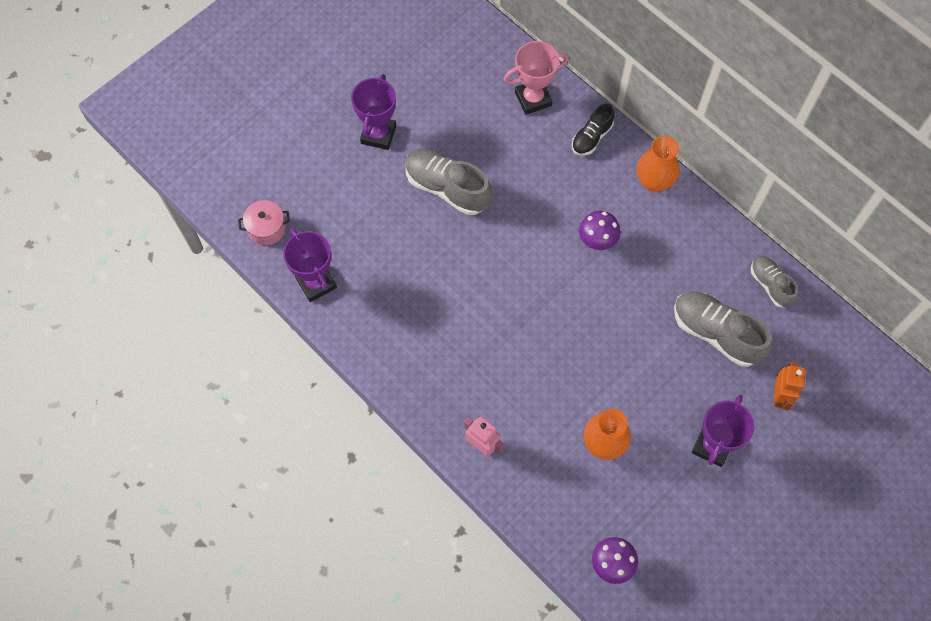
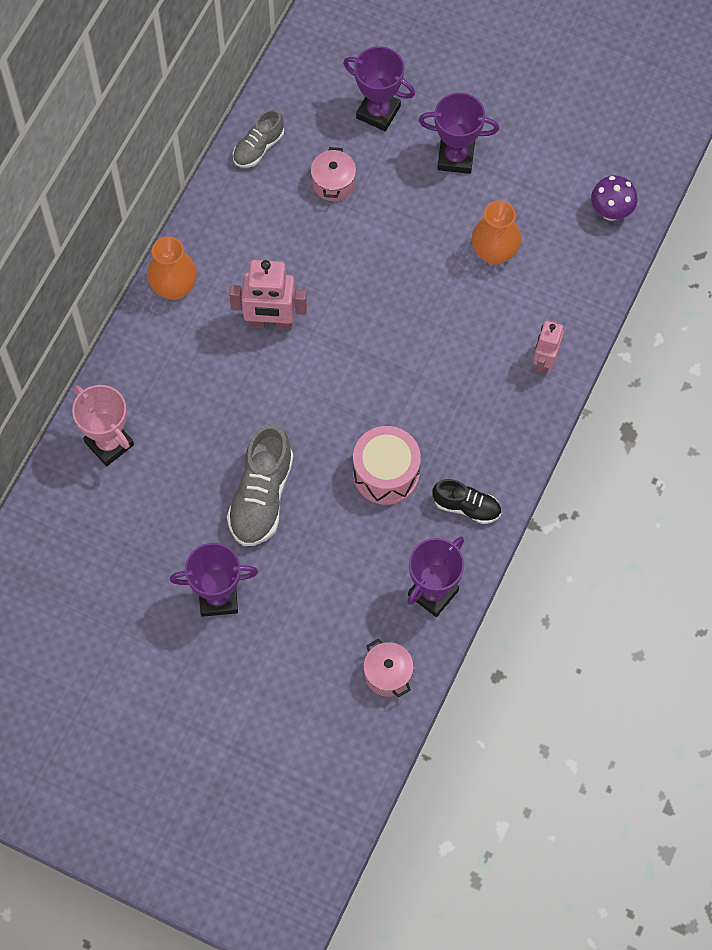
camera: 110 degrees left, 0 degrees up
black shoe [572,104,614,156] -> black shoe moved to [432,479,501,524]
purple mushroom [579,211,620,250] -> pink robot [229,260,307,330]
grey shoe [674,291,772,367] -> pink pot [311,147,356,201]
orange robot [774,361,806,410] -> purple trophy [343,46,415,131]
none -> pink drum [353,426,421,505]

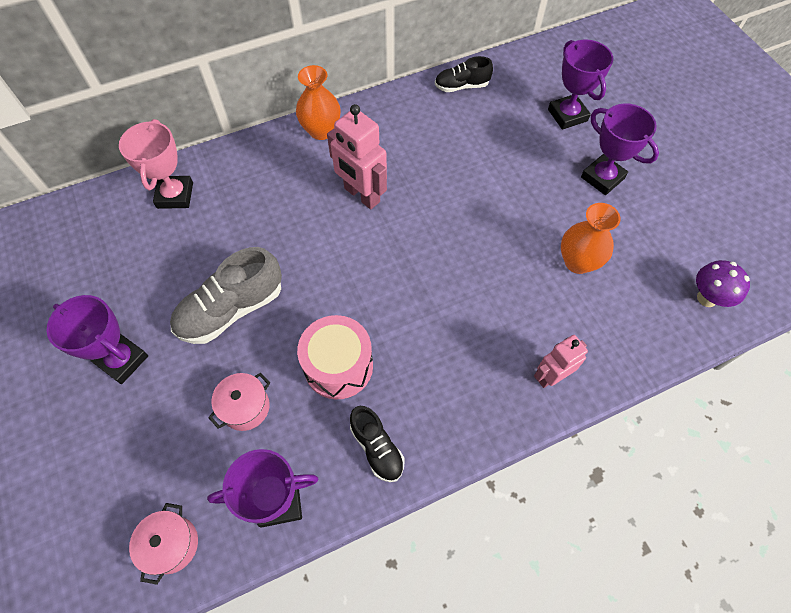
camera: 40 degrees right, 5 degrees down
grey shoe [233,109,284,168] -> black shoe [435,56,493,92]
pink pot [311,147,356,201] -> pink pot moved to [208,373,270,431]

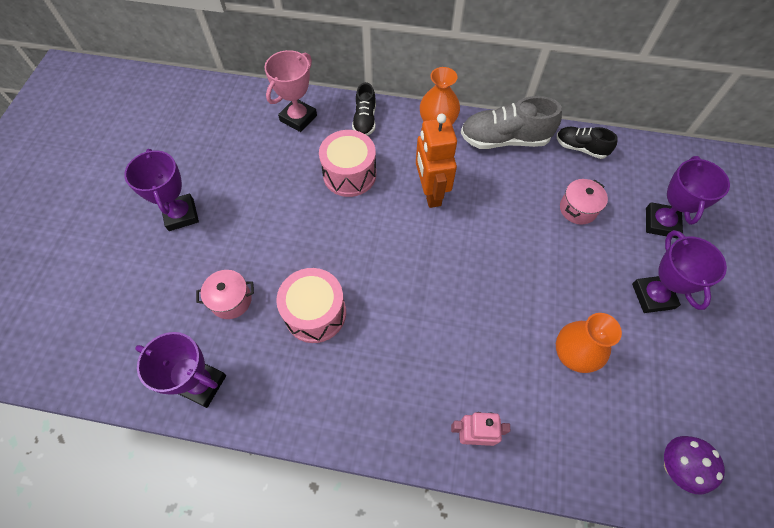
camera: 35 degrees right, 0 degrees up
pink pot [129,503,198,585] -> pink pot moved to [560,179,608,225]
grey shoe [170,247,282,344] -> grey shoe moved to [461,96,562,149]
pink robot [327,104,387,209] -> orange robot [416,114,457,208]
black shoe [350,406,405,482] -> black shoe moved to [352,82,376,136]
none -> pink drum [319,130,376,197]

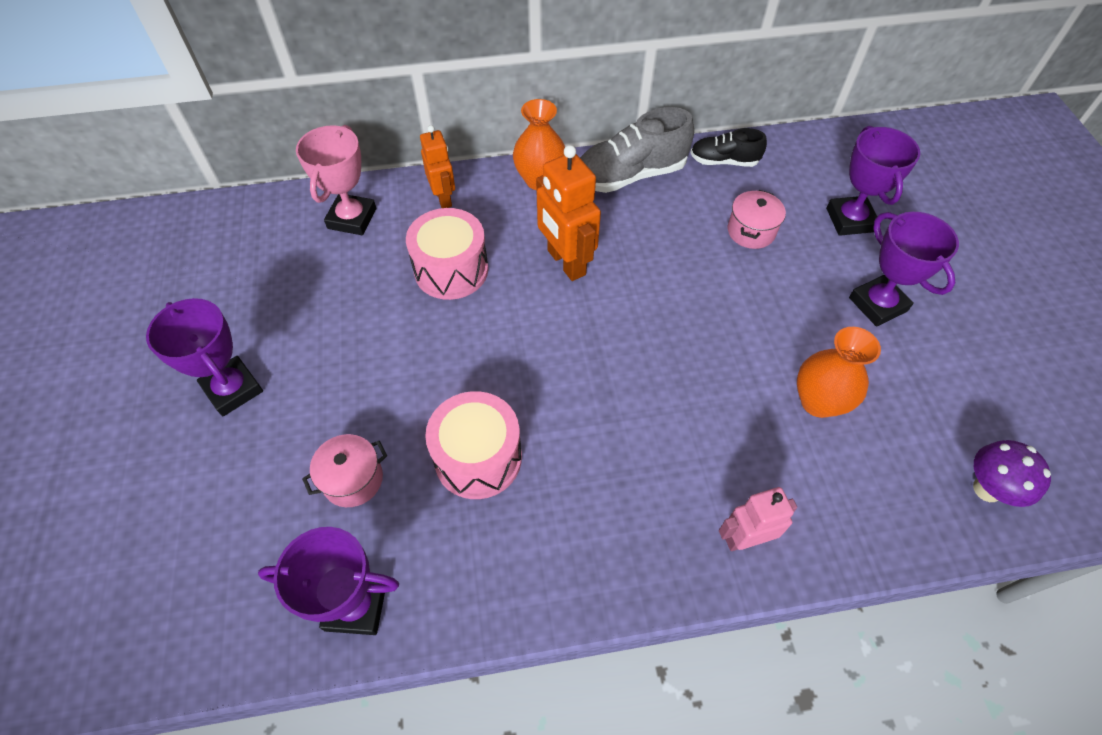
camera: 20 degrees left, 5 degrees down
black shoe [352,82,376,136] -> orange robot [420,125,455,208]

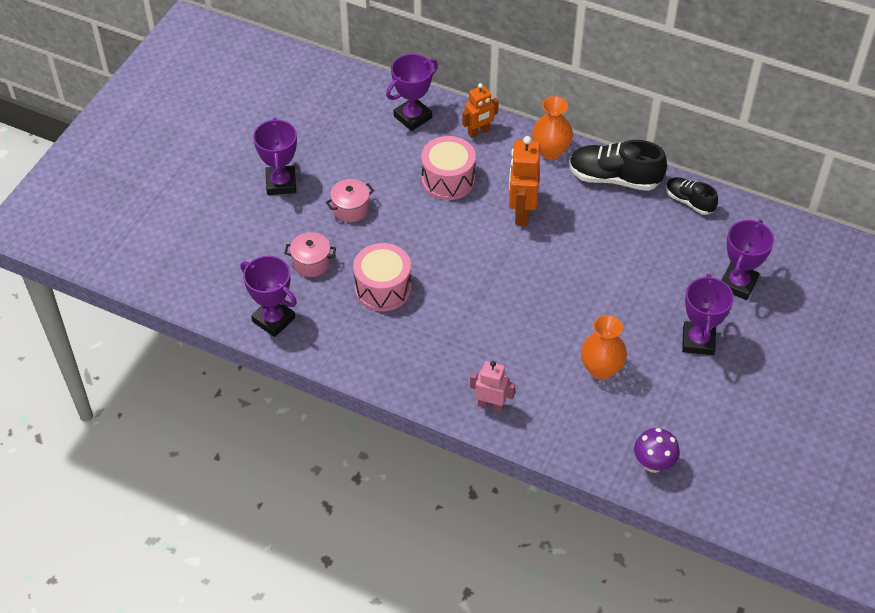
camera: 35 degrees right, 5 degrees down
pink trophy [296,125,376,235] -> purple trophy [386,54,438,131]
orange robot [420,125,455,208] -> orange robot turned 45 degrees clockwise [462,83,499,138]
grey shoe [580,107,694,193] -> black shoe [569,140,667,191]
pink pot [728,190,786,249] -> pink pot moved to [326,179,374,222]

